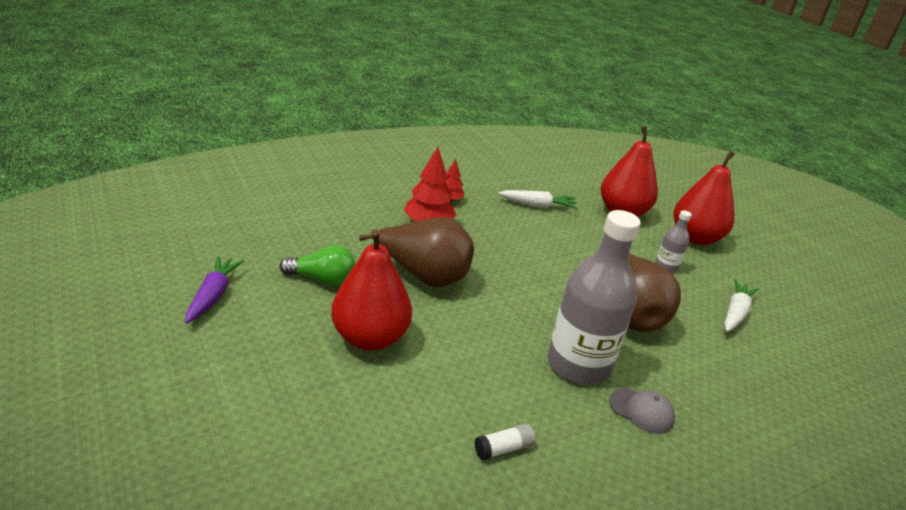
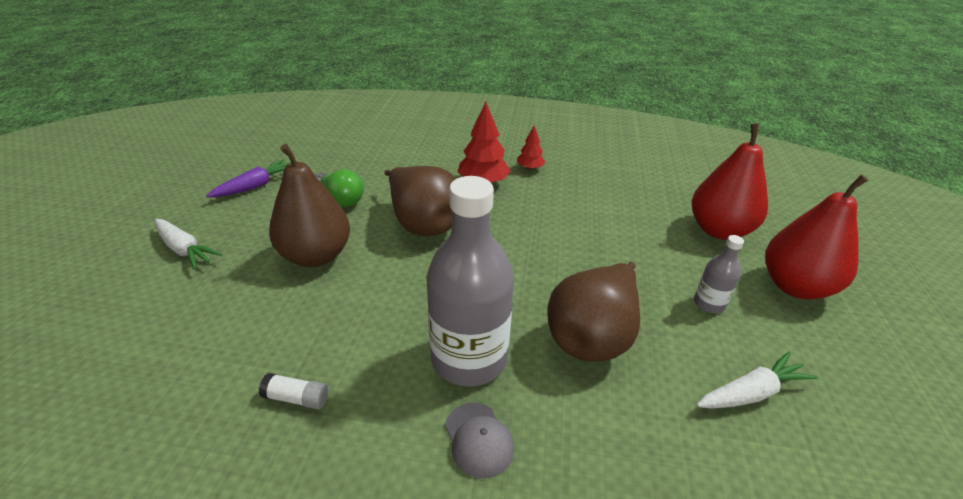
camera: 40 degrees right, 5 degrees up
red pear [331,229,412,351] -> brown pear [269,144,350,267]
white carrot [498,190,578,209] -> white carrot moved to [155,219,222,270]

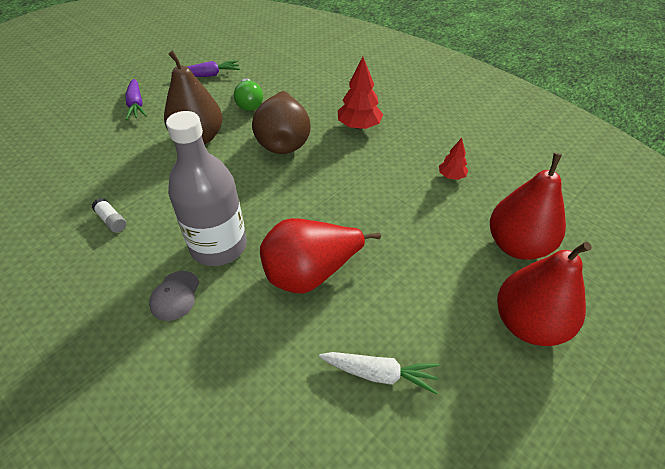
camera: 35 degrees right, 10 degrees up
white carrot [155,219,222,270] -> purple carrot [126,79,147,120]
red tree [517,125,545,170] -> red tree moved to [439,138,469,180]
brown pear [547,262,640,362] -> red pear [260,218,381,294]
grey bottle [694,235,744,313] -> none

